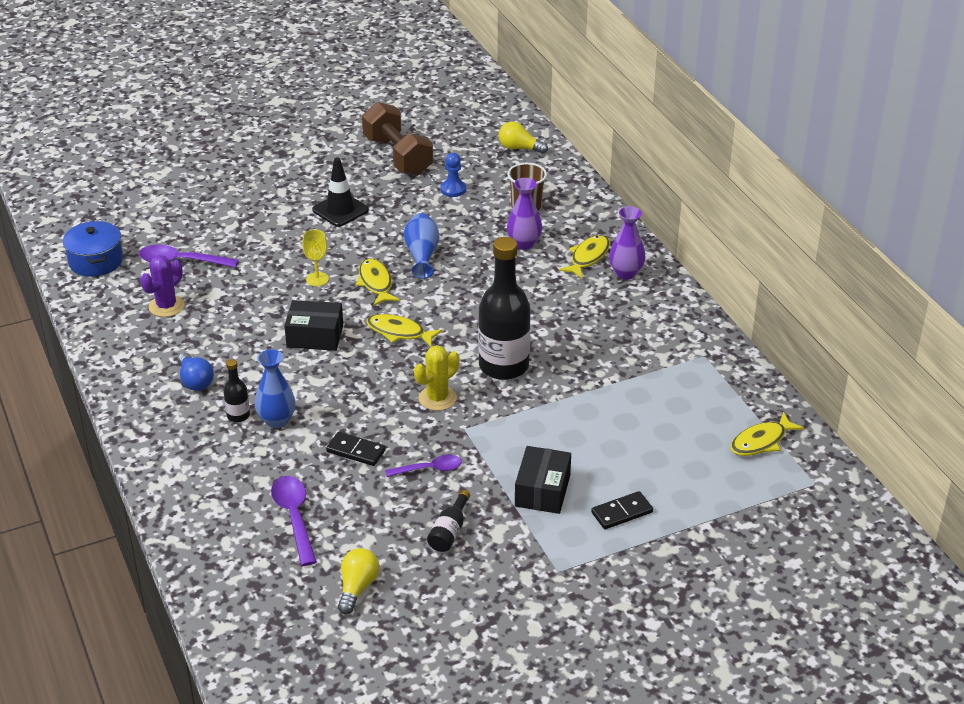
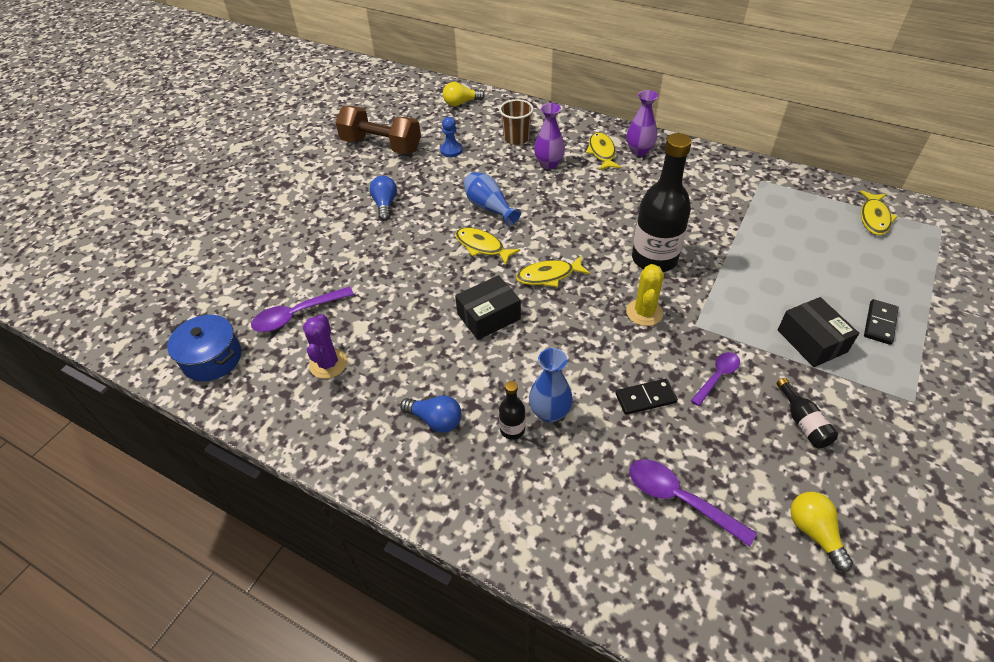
camera: 35 degrees left, 10 degrees up
yellow goblet [302,230,329,286] -> none
black traffic cone [312,157,369,227] -> blue light bulb [370,176,397,221]

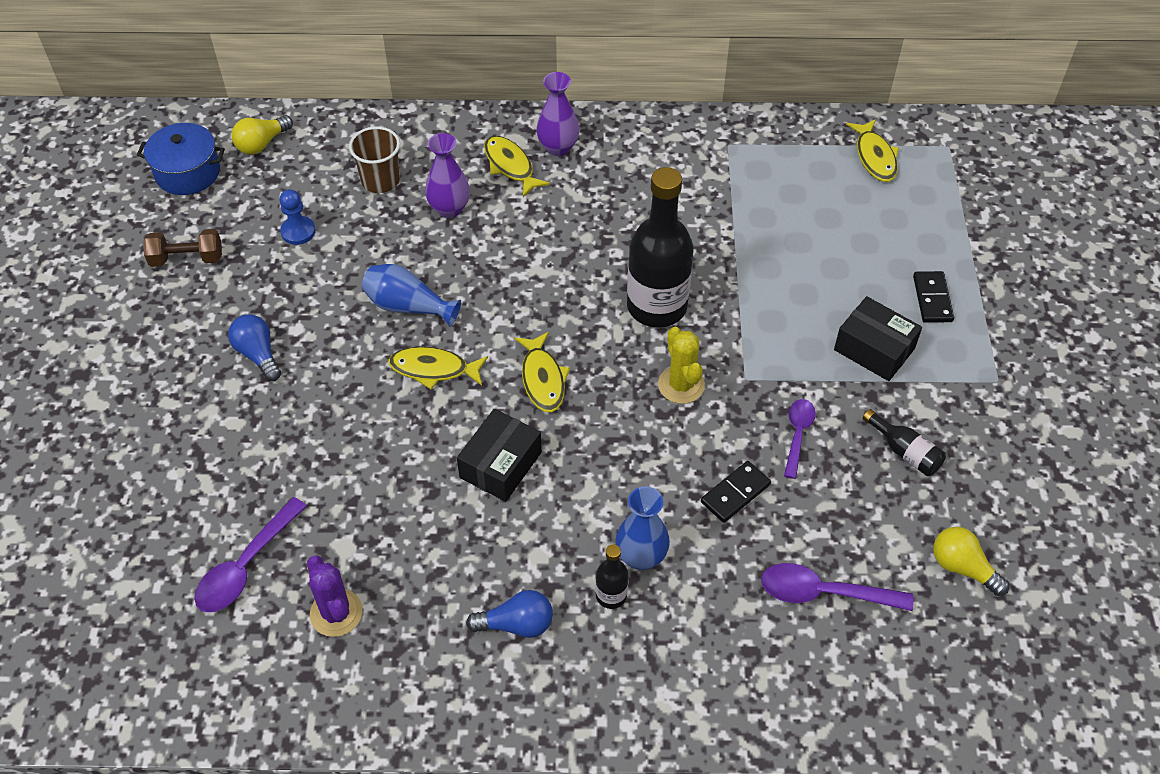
camera: 30 degrees left, 5 degrees up
blue pot [167,315,241,381] -> blue pot moved to [137,123,225,195]
brown dumbbell [335,106,421,154] -> brown dumbbell [143,229,222,267], size x0.57
yellow fish [516,256,590,287] -> yellow fish turned 60 degrees counterclockwise [515,332,570,412]

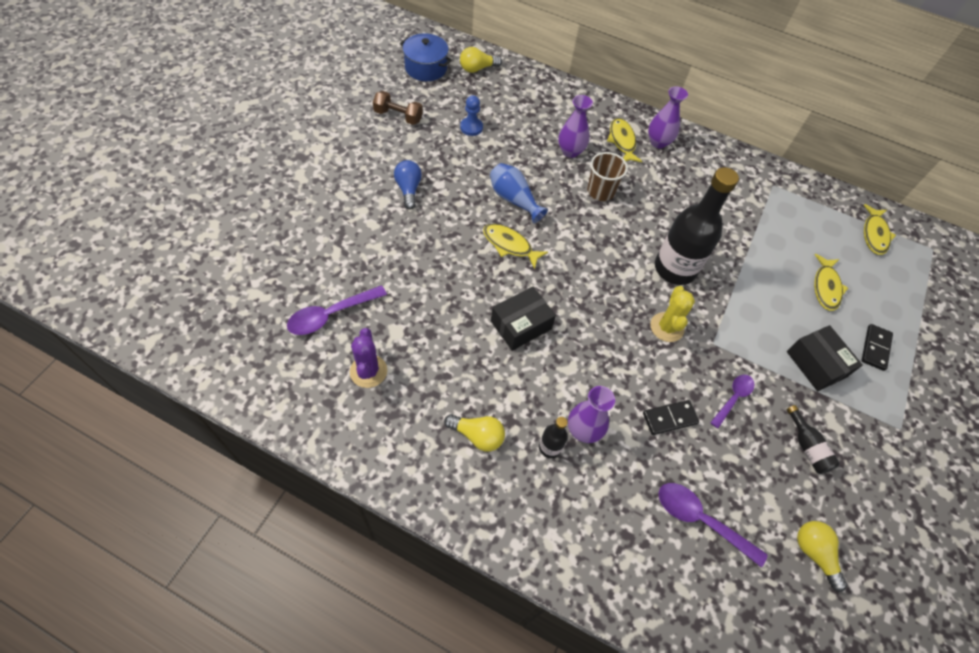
camera: 20 degrees right, 5 degrees up
brown cup [349,127,400,193] -> brown cup moved to [587,152,628,201]
blue light bulb [466,590,553,638] -> yellow light bulb [444,414,505,452]
yellow fish [515,332,570,412] -> yellow fish moved to [814,254,848,311]
blue vase [615,486,670,570] -> purple vase [568,386,615,443]

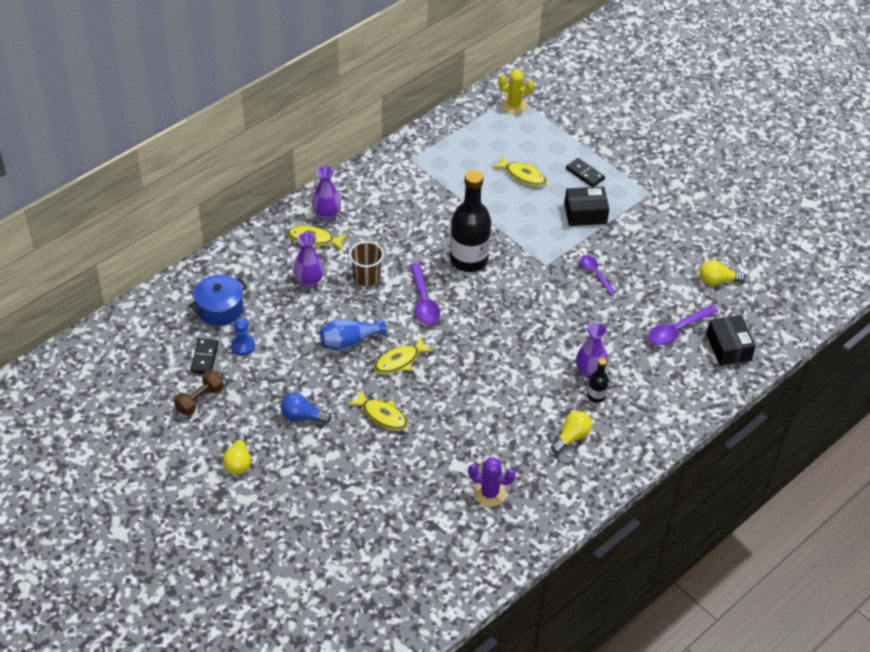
camera: 65 degrees left, 10 degrees down
purple spoon [287,285,387,335] -> purple spoon moved to [410,263,440,325]
blue pot [400,33,452,81] -> blue pot moved to [189,274,247,326]
yellow light bulb [460,47,502,73] -> yellow light bulb moved to [222,433,251,475]
black box [491,287,556,351] -> black box moved to [706,315,756,366]
black domino [643,400,699,435] -> black domino moved to [191,338,218,374]
yellow cactus [650,286,695,342] -> yellow cactus moved to [498,69,534,114]
black bottle [786,405,840,474] -> none
yellow fish [864,204,896,255] -> yellow fish moved to [347,389,408,431]

